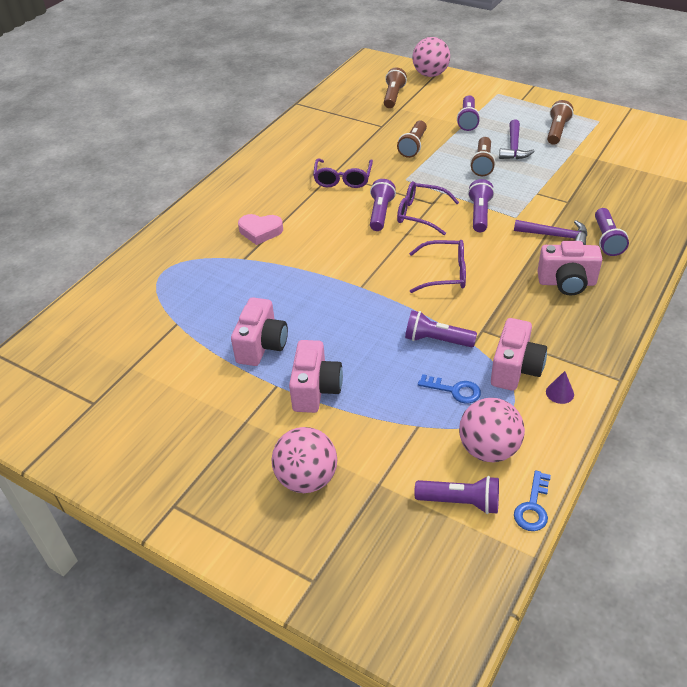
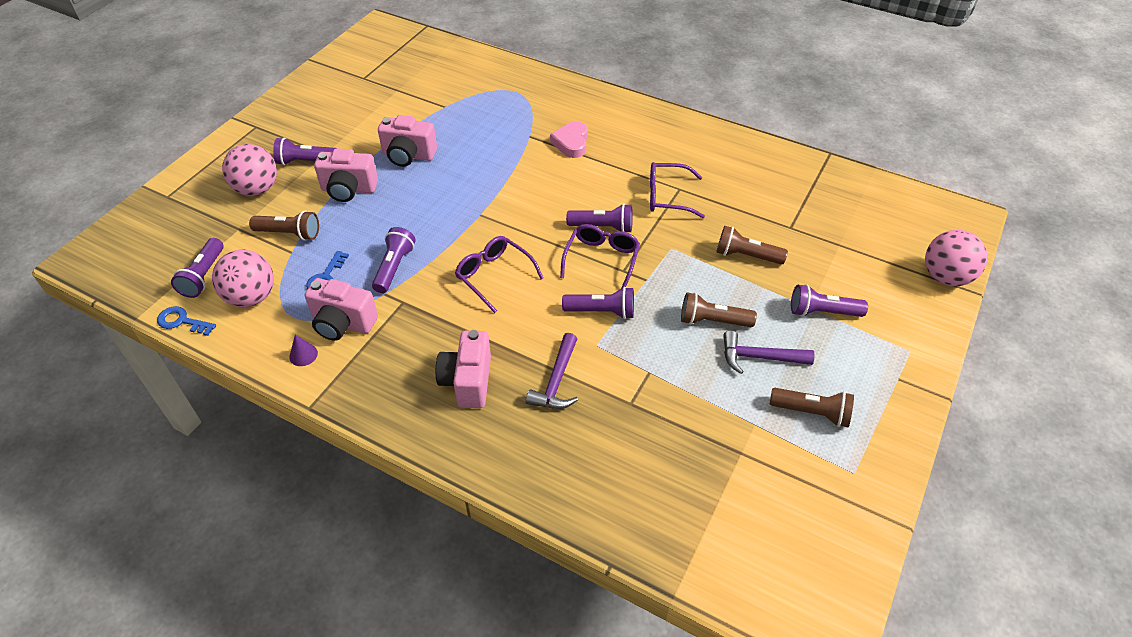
camera: 85 degrees right, 5 degrees up
brown flashlight [384,67,407,108] -> brown flashlight moved to [249,211,319,241]
purple glasses [409,240,466,293] -> purple glasses turned 135 degrees clockwise [455,236,544,313]
purple flashlight [595,208,629,256] -> purple flashlight moved to [273,137,336,165]

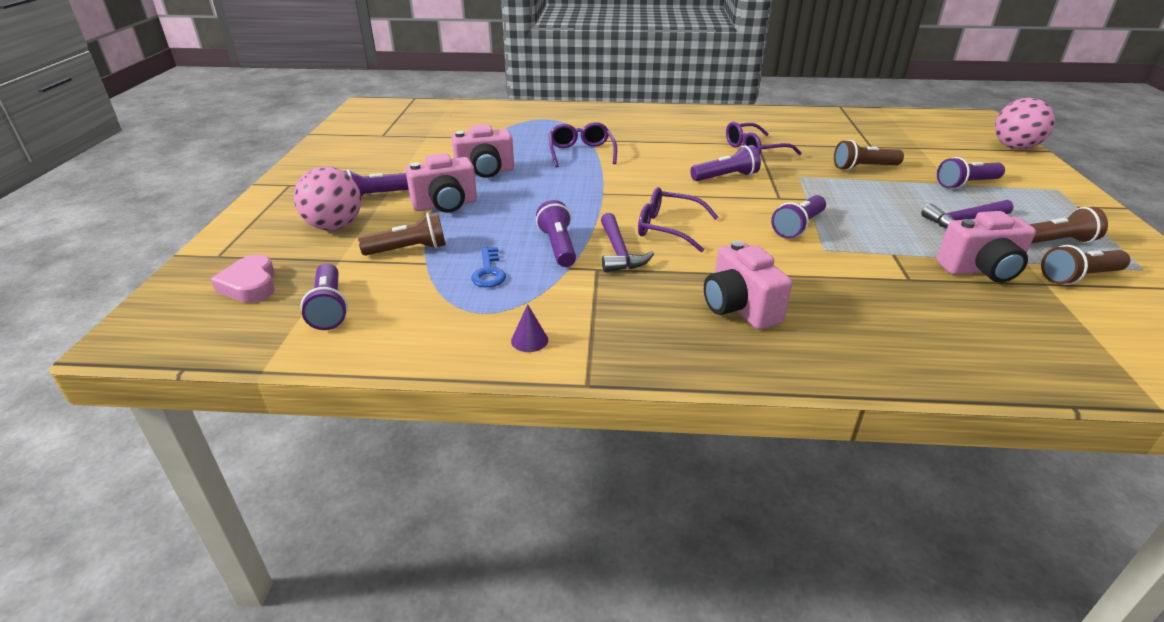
camera: 25 degrees left, 15 degrees down
blue key [157,306,216,336] -> none
pink ball [212,250,274,307] -> none
pink camera [305,278,378,341] -> pink camera moved to [936,211,1036,283]
purple hammer [526,333,578,409] -> purple hammer moved to [601,213,654,272]
pink heart [550,121,588,158] -> pink heart moved to [211,254,275,303]
purple glasses [560,224,640,289] -> purple glasses moved to [548,122,617,168]
purple flashlight [562,287,634,319] -> purple flashlight turned 150 degrees clockwise [771,195,826,239]
brown flashlight [681,292,757,327] -> brown flashlight moved to [1041,245,1130,285]

